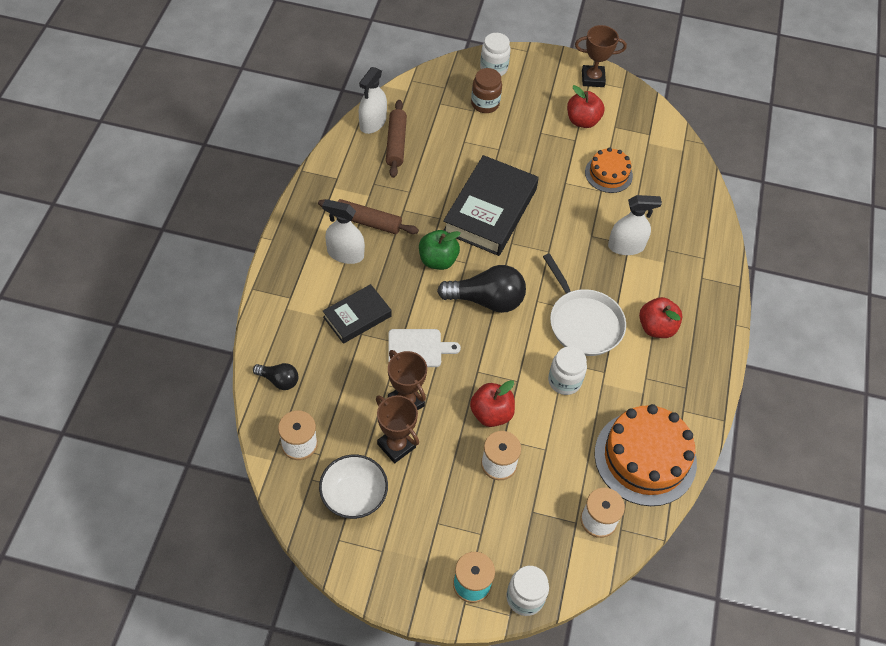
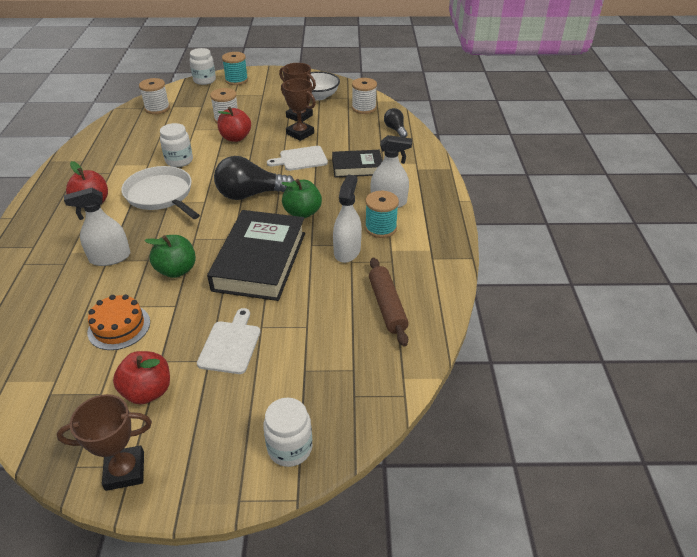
camera: 170 degrees right, 15 degrees down
black light bulb [253,363,298,390] -> black light bulb turned 60 degrees clockwise [384,108,408,137]
brown rolling pin [318,199,419,234] -> turquoise spool [365,191,399,238]
black book [323,284,392,344] -> black book turned 45 degrees clockwise [332,150,382,178]
white spray bottle [359,67,387,134] -> white spray bottle moved to [333,174,362,263]
brown jar [471,68,502,113] -> none
orange cake [595,404,697,506] -> none
none -> green apple [145,235,196,278]
none -> white cutting board [197,308,260,374]

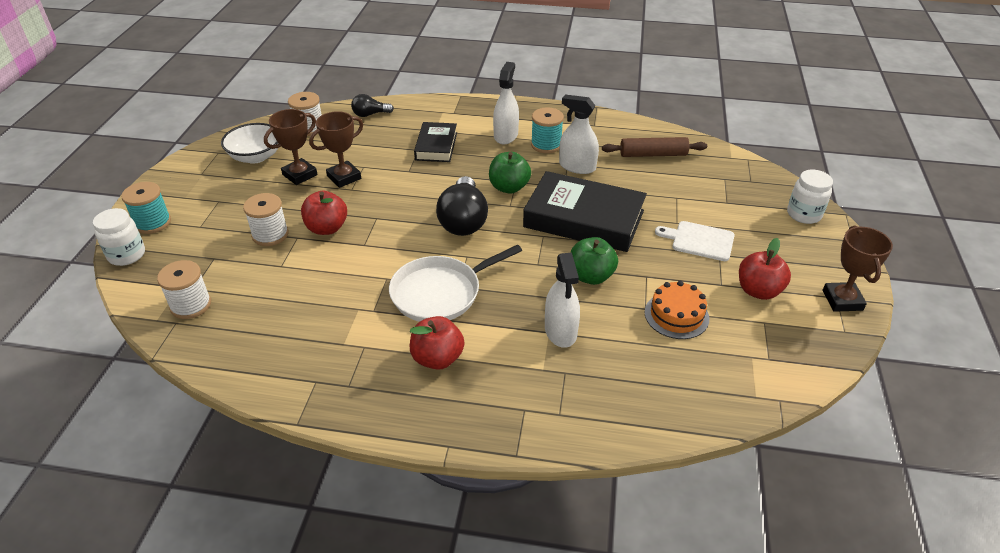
camera: 80 degrees left, 0 degrees up
white jar [160,123,193,167] -> none
white cutting board [267,146,328,171] -> none

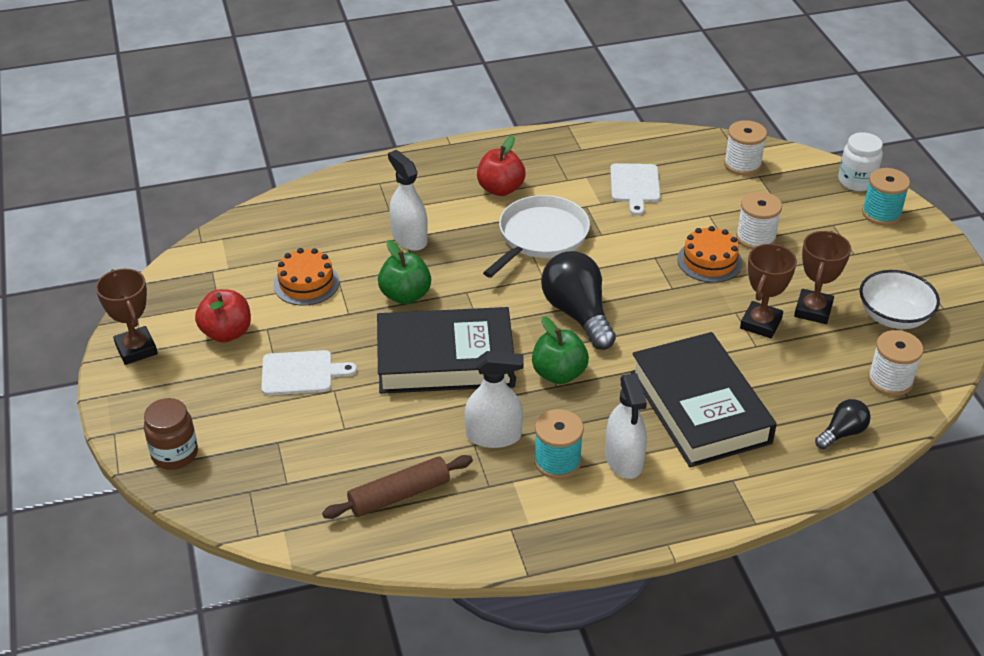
camera: 155 degrees right, 0 degrees up
red apple [301,191,347,235] -> orange cake [677,226,742,283]
black book [414,122,457,162] -> black book [631,332,777,467], size x1.77
white jar [787,170,833,224] -> brown jar [144,398,198,470]
none -> white cutting board [610,163,660,216]

